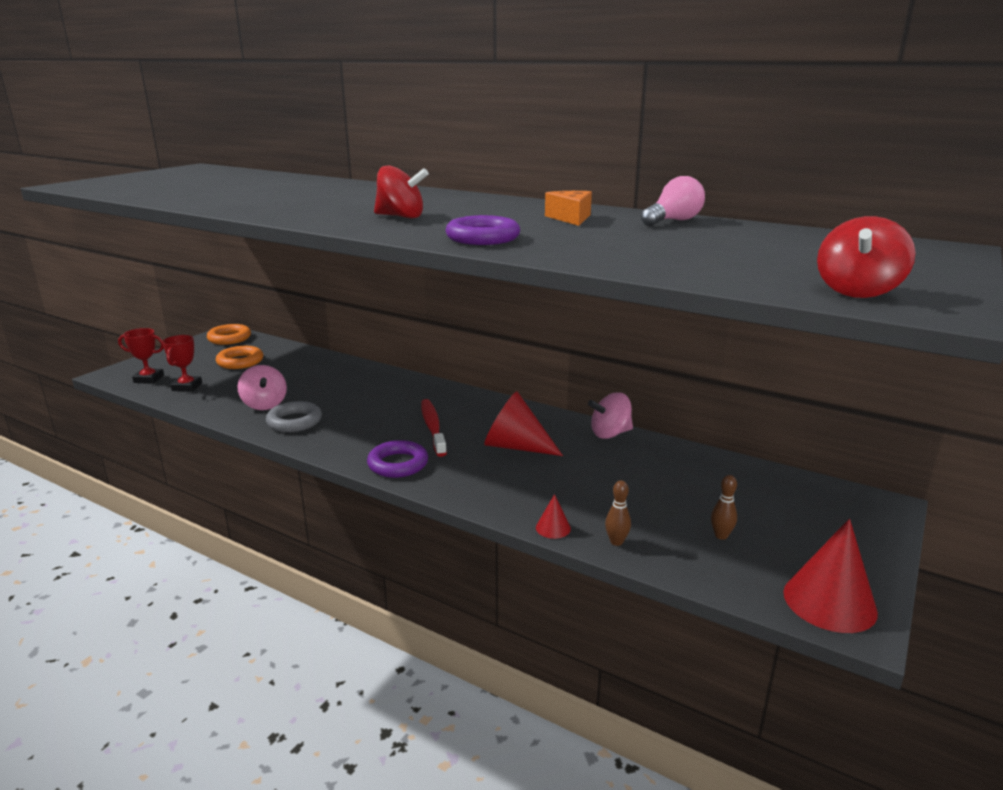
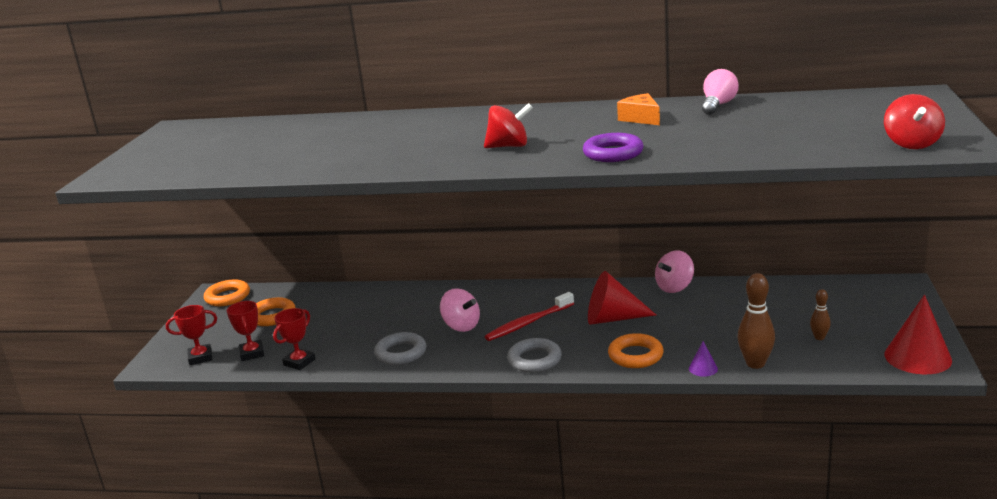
camera: 20 degrees left, 0 degrees up
pink spinning top [237,365,287,410] -> pink spinning top moved to [440,288,480,332]
purple ring [367,440,428,478] -> grey ring [507,338,562,373]
red toothbrush [421,399,447,457] -> red toothbrush turned 90 degrees counterclockwise [485,292,574,341]
red cone [536,494,571,539] -> purple cone [689,341,718,377]
brown bowling pin [605,480,631,546] -> brown bowling pin [737,273,775,369], size x1.80
none -> red trophy [273,308,315,370]
none -> orange ring [608,333,664,368]

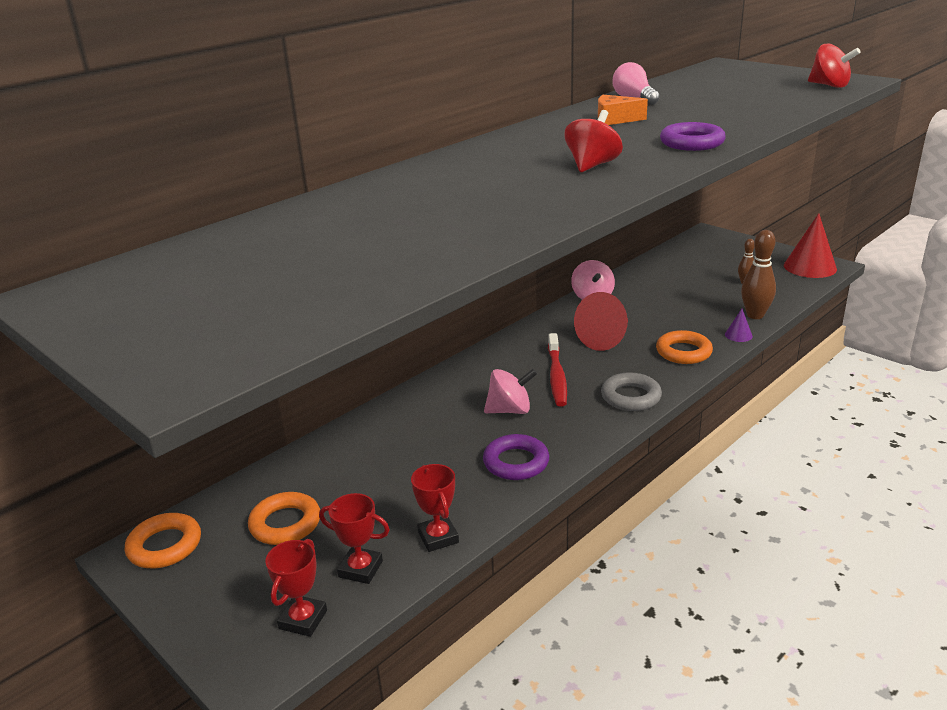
camera: 55 degrees left, 5 degrees up
grey ring [374,332,426,365] -> purple ring [483,434,549,480]

